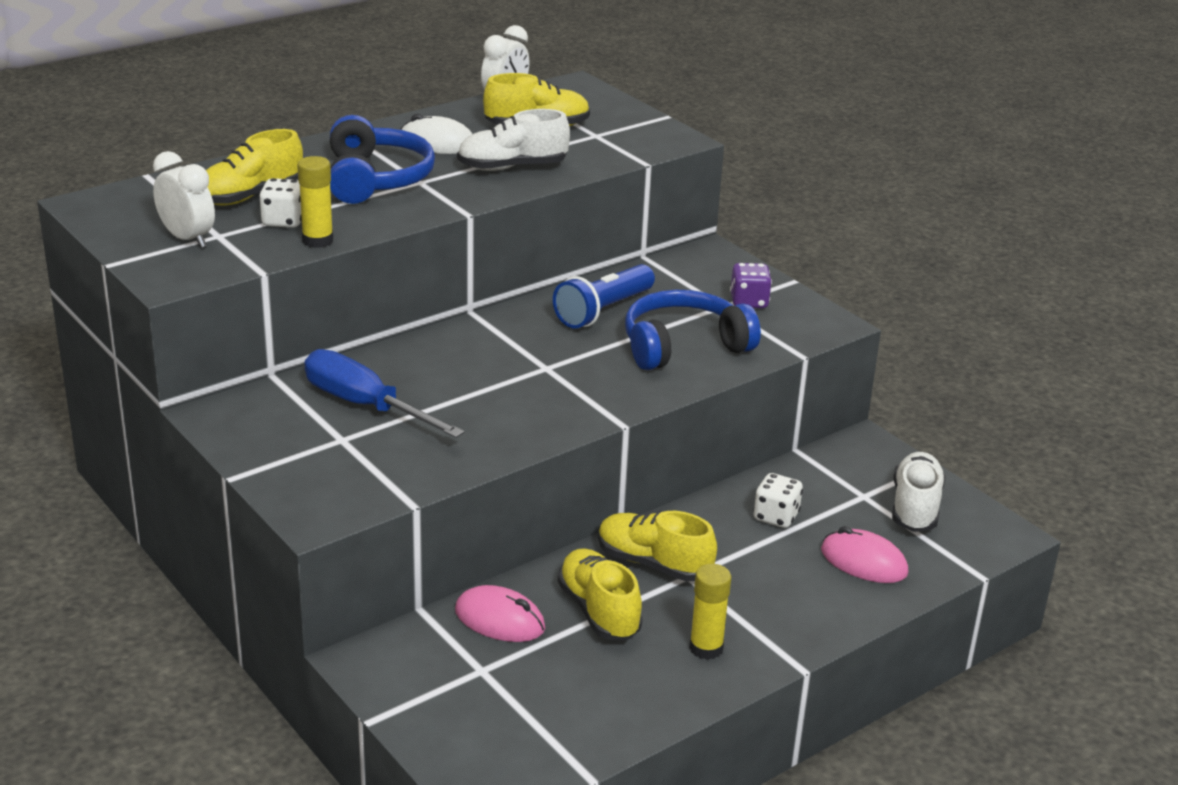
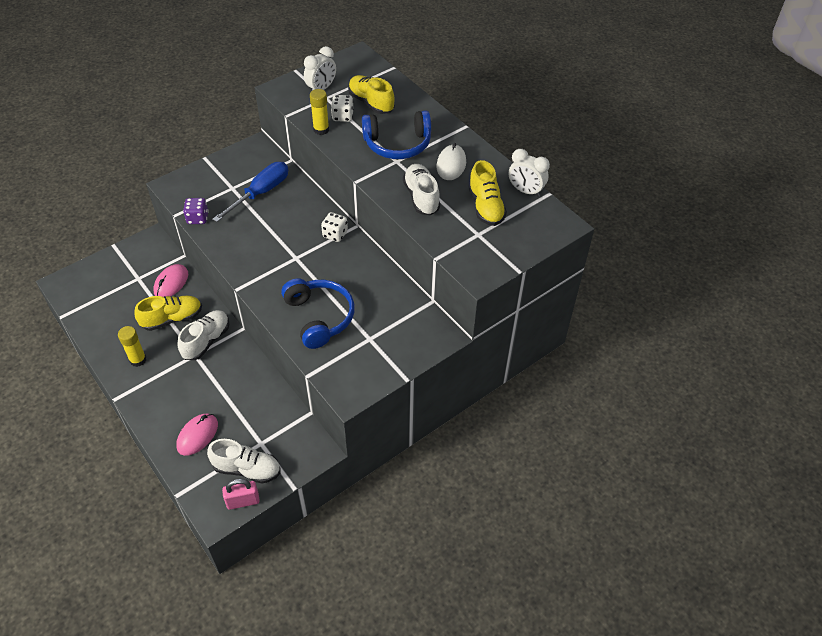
camera: 90 degrees right, 20 degrees up
blue flashlight [553,264,655,329] -> none
yellow shoe [598,511,717,581] -> white shoe [177,310,229,360]
purple dice [730,263,772,308] -> purple dice moved to [183,198,209,224]
white dice [753,473,803,528] -> white dice moved to [321,212,348,242]
none -> pink padlock [222,479,260,510]

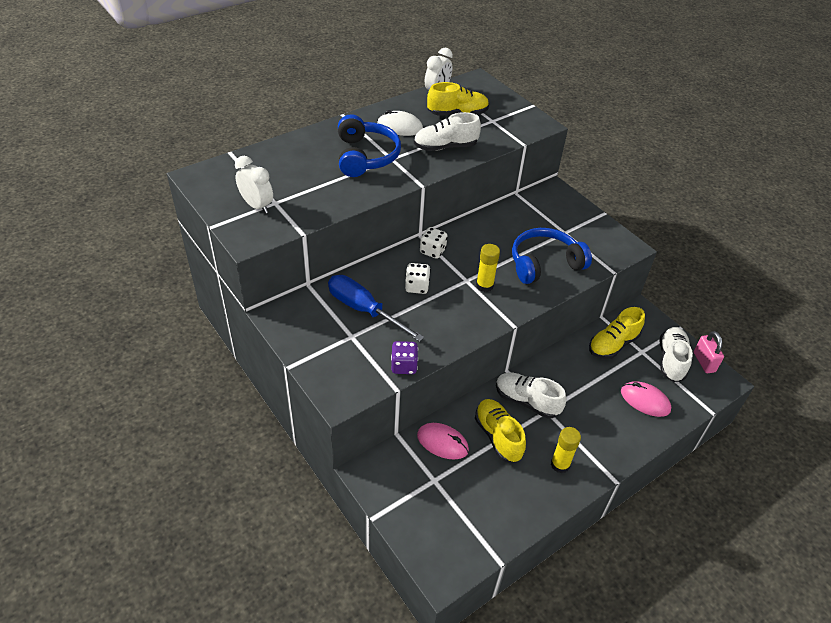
camera: 90 degrees left, 5 degrees down
yellow glue stick [310,89,329,135] -> yellow glue stick moved to [476,244,500,292]
white dice [331,95,354,122] -> white dice moved to [405,263,431,294]
yellow shoe [348,75,394,114] -> yellow shoe moved to [589,307,645,359]

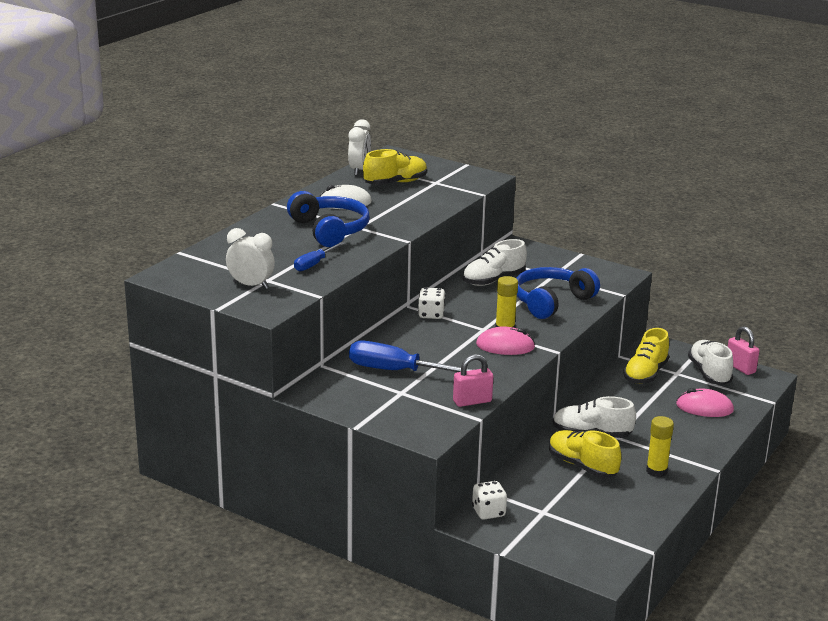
camera: 20 degrees left, 20 degrees down
purple dice [391,341,418,374] -> pink padlock [453,354,493,407]
white dice [405,263,431,294] -> white dice moved to [472,481,507,520]
white shoe [414,112,481,151] -> white shoe moved to [463,239,527,286]
pink mouse [417,423,469,460] -> pink mouse moved to [476,327,535,355]
none -> blue screwdriver [294,242,345,271]

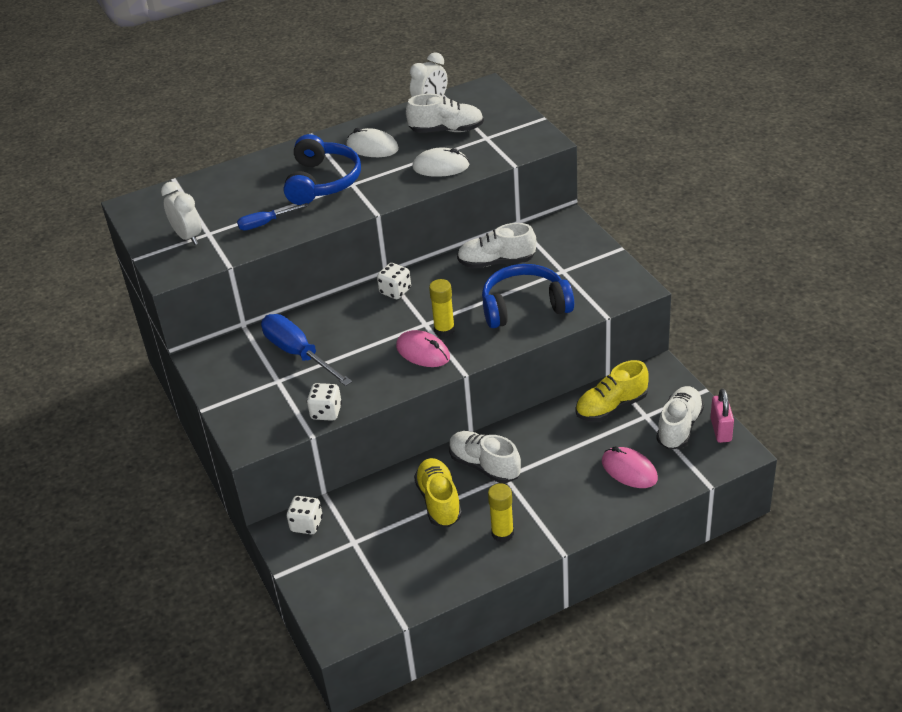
camera: 35 degrees right, 15 degrees up
yellow shoe [363,149,427,185] -> white shoe [406,94,484,133]
pink padlock [453,354,493,407] -> white dice [307,383,342,421]
none -> white mouse [412,148,469,177]

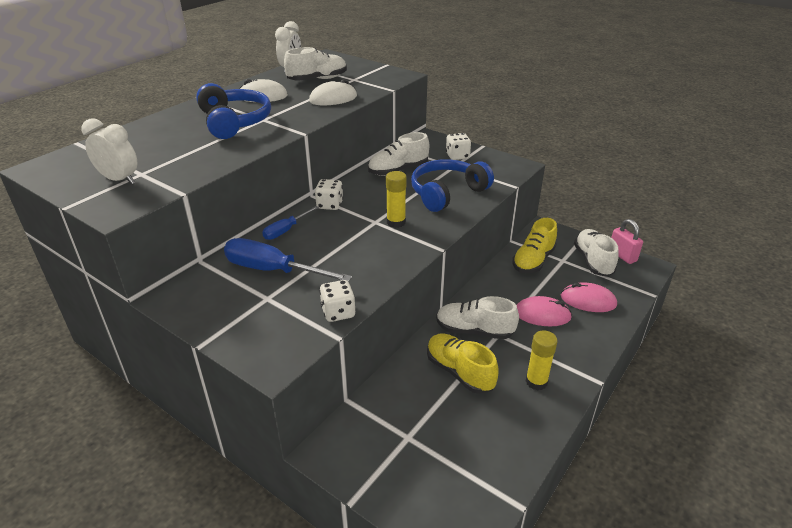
camera: 30 degrees left, 5 degrees down
blue screwdriver [237,203,309,231] -> blue screwdriver moved to [262,206,319,240]
white dice [286,496,323,534] -> white dice moved to [446,133,471,160]
pink mouse [396,330,450,367] -> pink mouse moved to [517,296,572,326]

